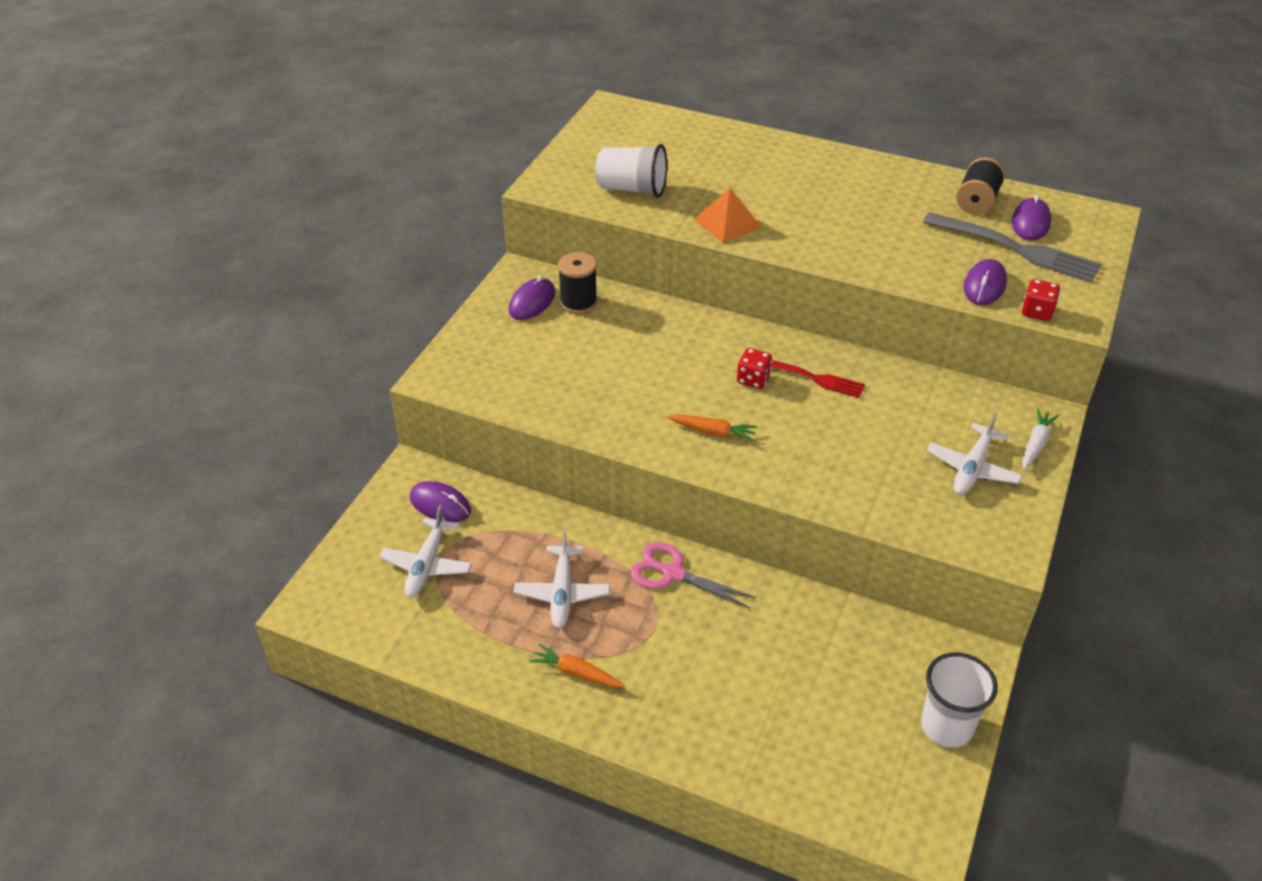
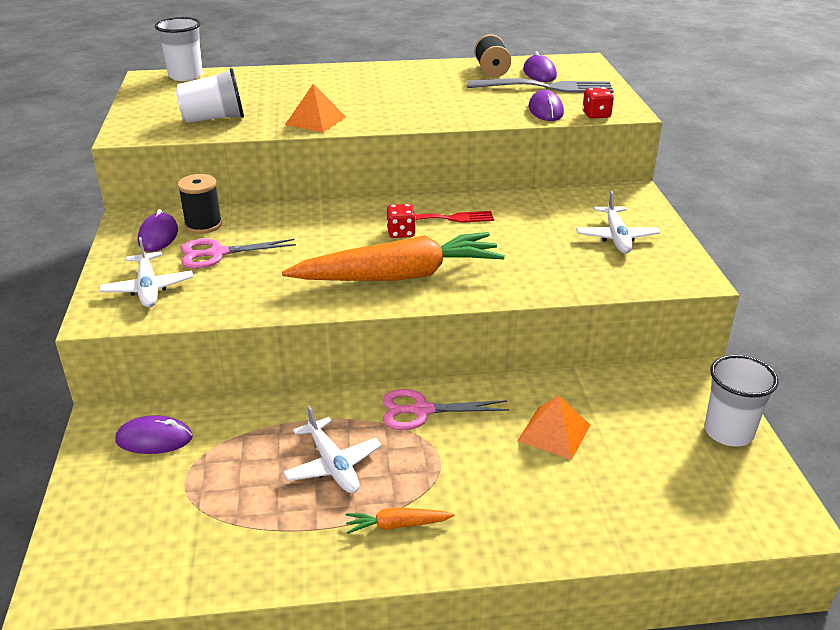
camera: 30 degrees left, 10 degrees down
white plane [379,505,472,598] -> white plane moved to [99,237,193,307]
orange carrot [667,414,758,441] -> orange carrot [282,232,505,281], size x2.50
white carrot [1022,409,1059,470] -> none
none -> white cup [155,17,203,81]
none -> pink scissors [181,239,296,269]
none -> orange pyramid [517,396,590,460]

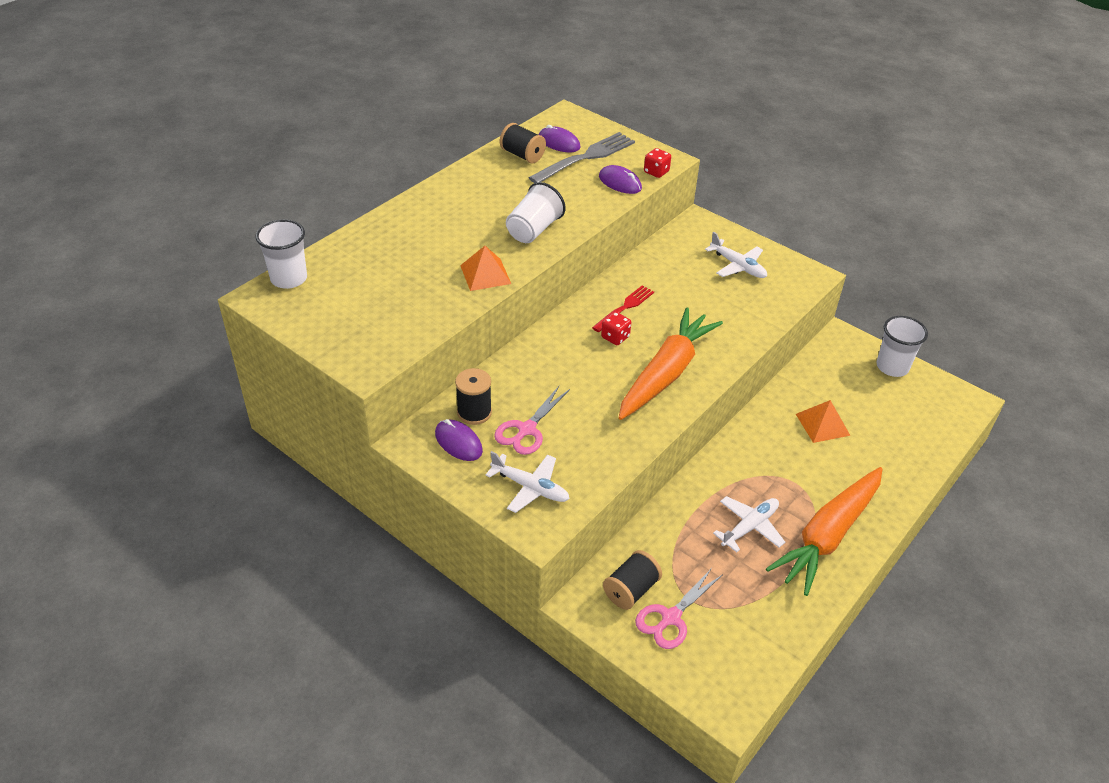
camera: 45 degrees left, 10 degrees up
purple mouse [115,415,193,454] -> black spool [603,550,662,610]
white cup [175,68,244,123] -> white cup moved to [506,182,566,243]
white plane [283,405,382,493] -> white plane turned 60 degrees counterclockwise [713,496,785,553]
orange carrot [346,507,455,534] -> orange carrot [766,467,883,596], size x2.50
pink scissors [382,389,509,430] -> pink scissors moved to [635,568,722,649]

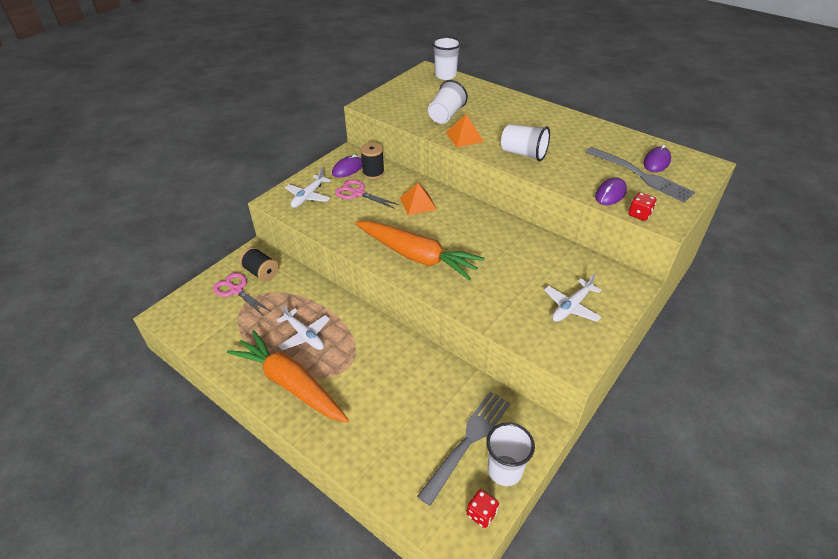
camera: 90 degrees right, 0 degrees up
black spool [500,123,546,164] -> none
red fork [592,285,654,332] -> none
red dice [601,312,631,345] -> red dice moved to [467,489,499,528]
orange pyramid [796,400,851,443] -> orange pyramid moved to [400,183,437,215]
none -> grey fork [417,392,510,506]
none -> white cup [428,80,468,124]

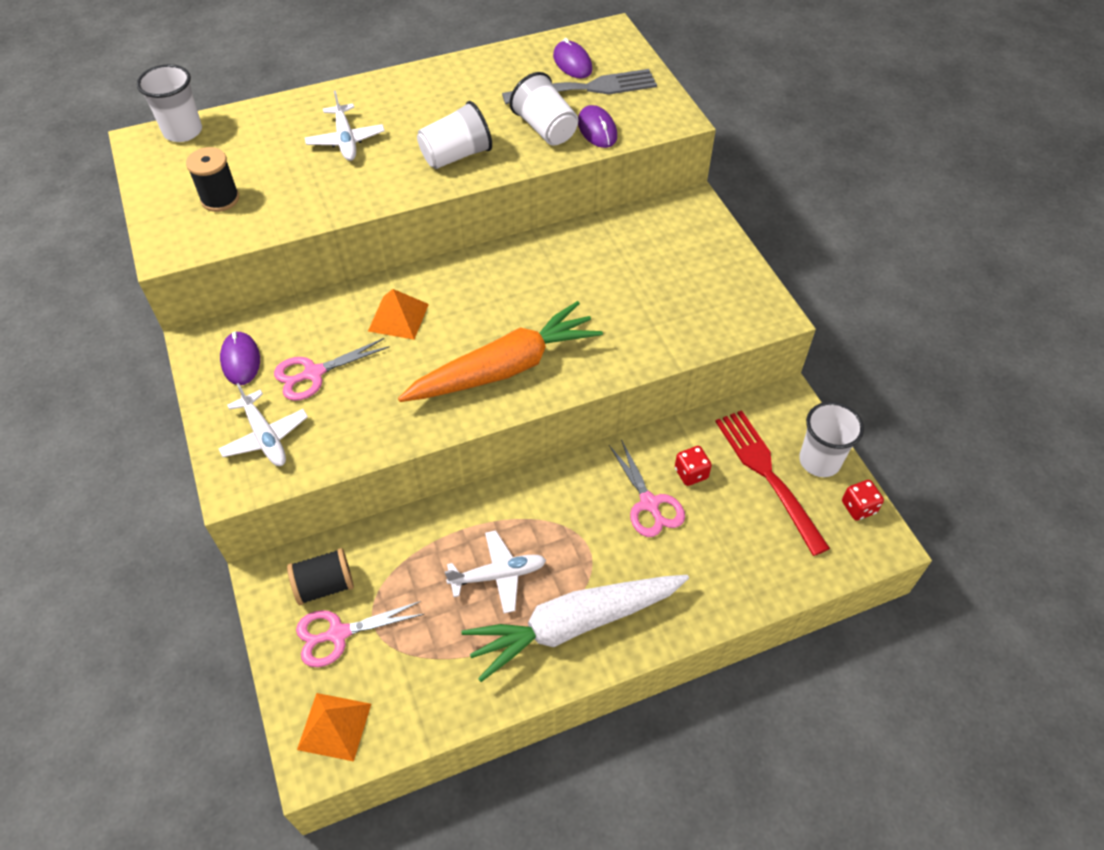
camera: 60 degrees left, 10 degrees up
orange carrot [227,330,349,423] -> white carrot [461,575,689,682]
black spool [360,142,385,179] -> black spool moved to [186,147,239,212]
grey fork [417,392,510,506] -> red fork [715,410,830,556]
white cup [428,80,468,124] -> white cup moved to [510,72,578,145]
orange pyramid [446,114,484,147] -> orange pyramid moved to [297,693,371,762]
white plane [544,274,602,322] -> white plane moved to [305,90,385,161]
red dice [628,192,656,221] -> red dice moved to [675,446,712,486]
none -> pink scissors [609,439,685,537]

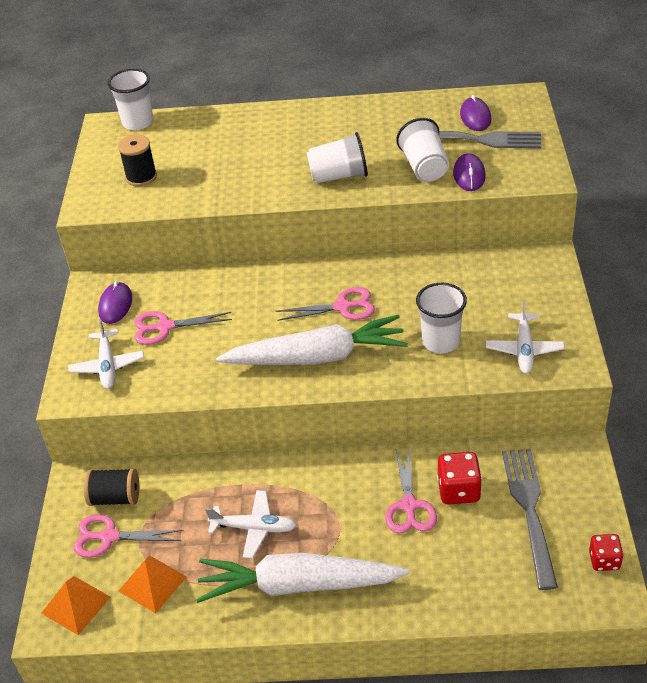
camera: 25 degrees right, 10 degrees down
white plane [305,90,385,161] -> white plane moved to [486,300,565,374]
orange pyramid [368,289,429,340] -> orange pyramid moved to [119,556,187,614]
orange carrot [398,301,603,402] -> white carrot [216,315,408,365]
red dice [675,446,712,486] -> red dice [437,452,482,505], size x1.50
red fork [715,410,830,556] -> grey fork [502,449,558,590]
white cup [799,402,864,477] -> white cup moved to [416,283,467,353]
none -> pink scissors [276,287,375,321]

